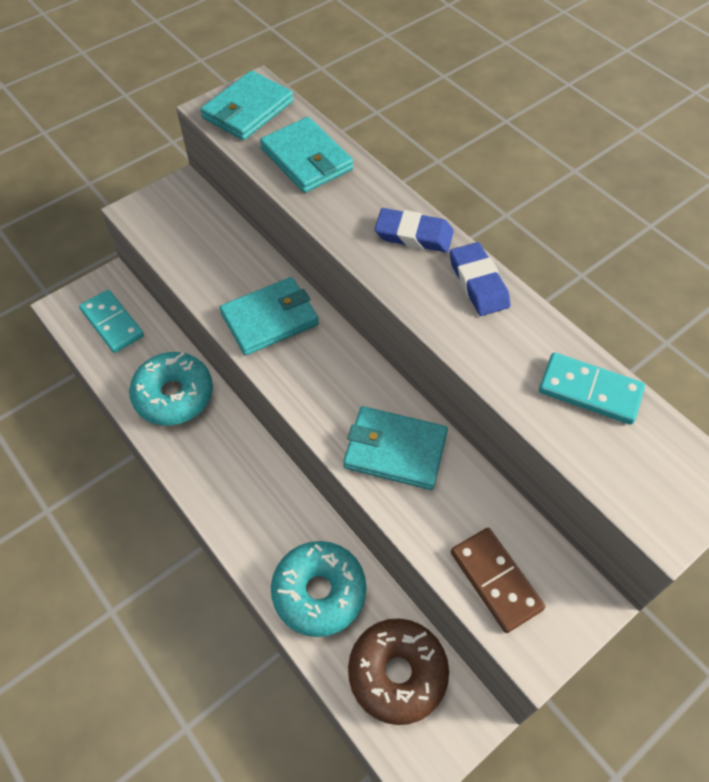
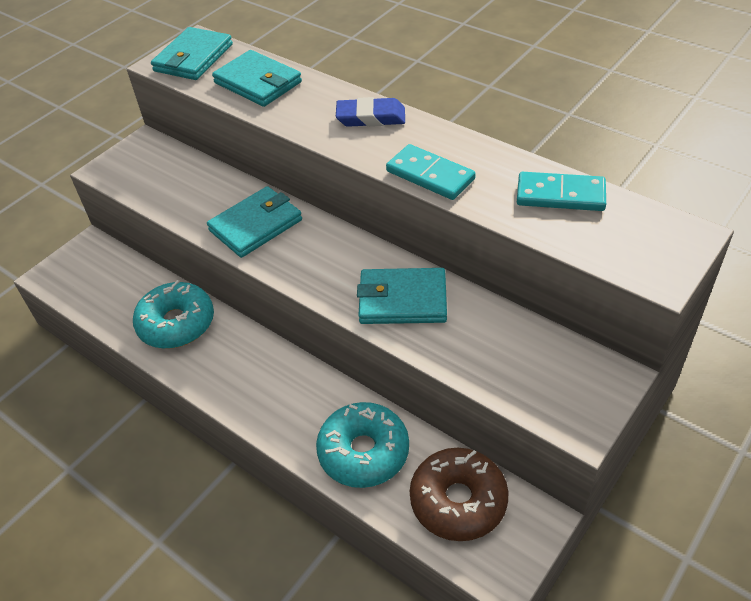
camera: 10 degrees left, 10 degrees down
turquoise domino [79,290,144,353] -> turquoise domino moved to [386,144,476,200]
blue eraser [450,242,510,316] -> none
brown domino [451,528,545,633] -> none

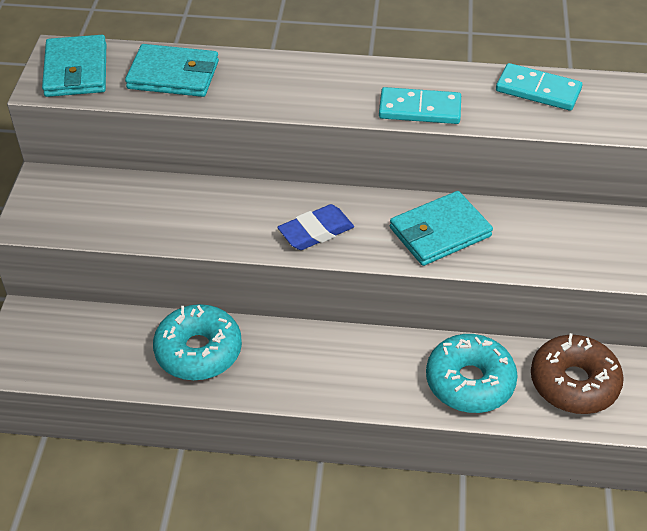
camera: 35 degrees left, 0 degrees up
turquoise wallet [207,186,302,258] -> none
blue eraser [336,97,405,127] -> blue eraser moved to [277,204,354,250]
turquoise domino [517,172,606,211] -> turquoise domino turned 45 degrees clockwise [496,63,582,111]

